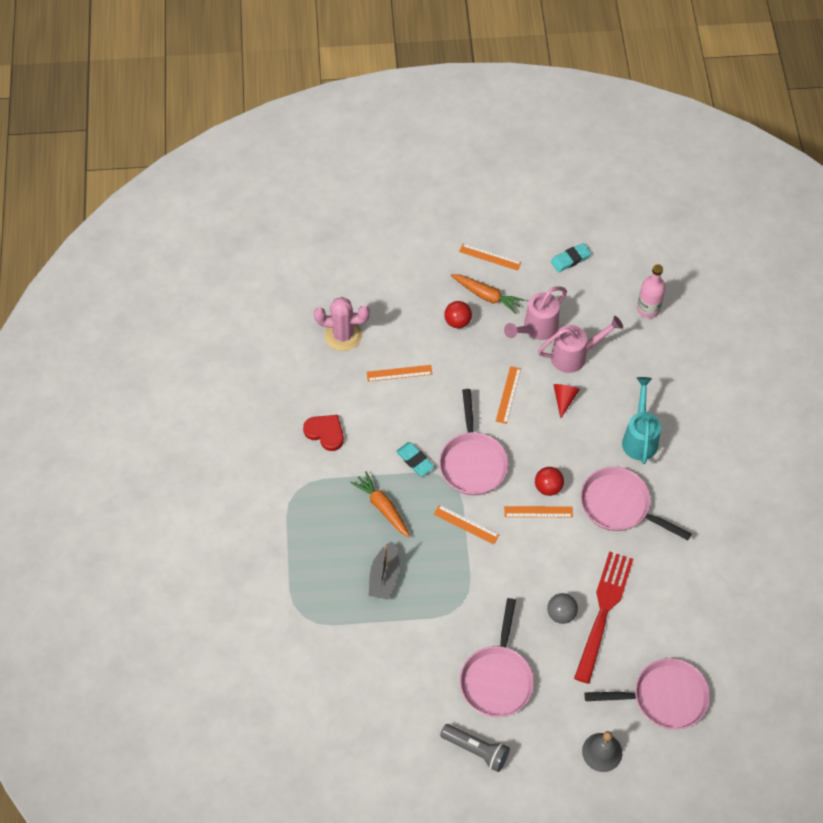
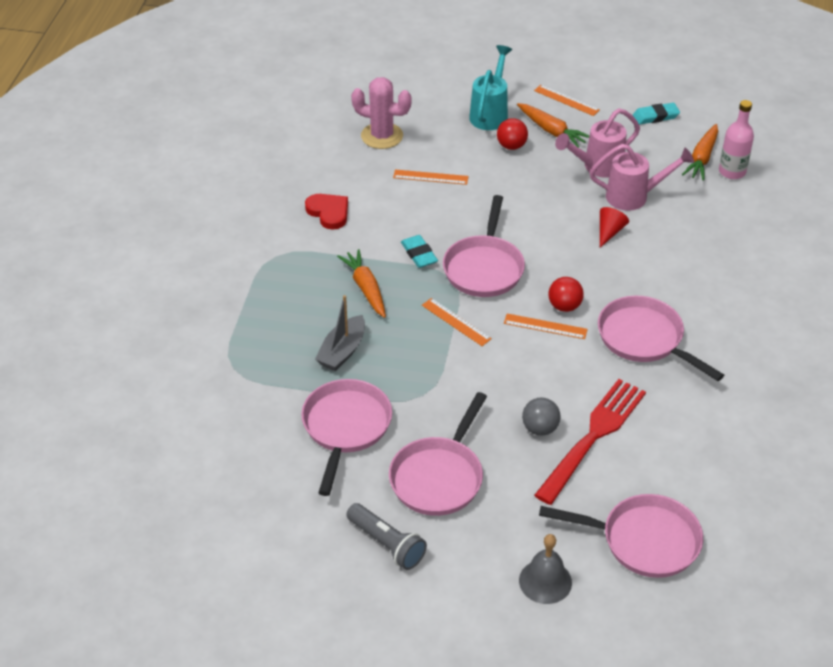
camera: 15 degrees right, 15 degrees down
orange ruler [496,366,521,424] -> none
turquoise watering can [622,377,661,464] -> turquoise watering can moved to [469,45,512,130]
none -> pink pan [301,379,392,496]
none -> orange carrot [682,124,718,181]

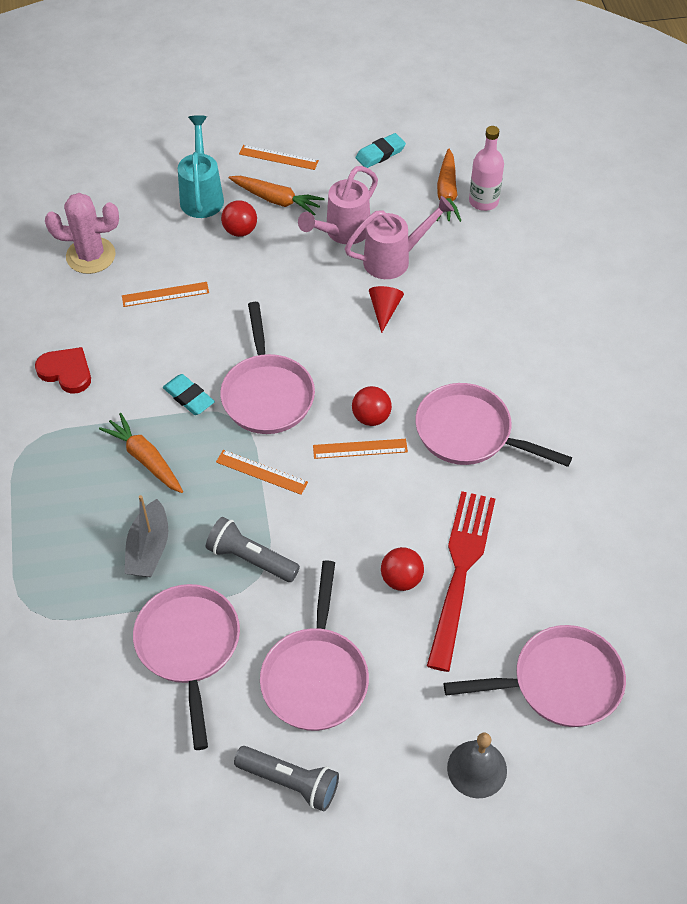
camera: 20 degrees left, 10 degrees up
grey ball [522,398,561,436] -> red ball [381,547,424,591]
none -> grey flashlight [206,517,300,582]

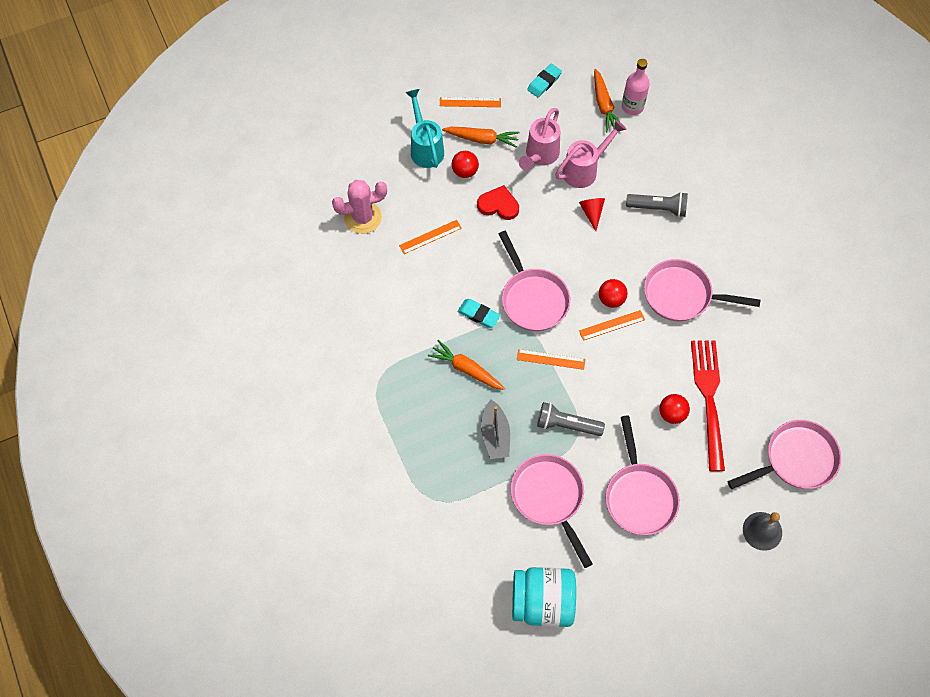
camera: 15 degrees left, 10 degrees up
red heart [35,347,91,394] -> red heart moved to [477,185,519,220]
grey flashlight [234,746,339,811] -> grey flashlight moved to [626,192,688,217]
none -> turquoise jar [512,567,576,627]

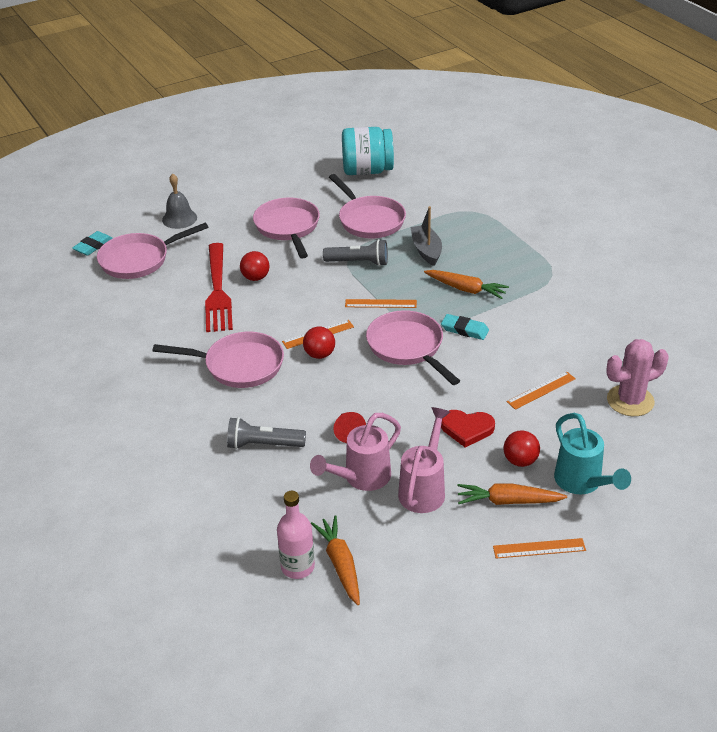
camera: 175 degrees right, 25 degrees down
turquoise eraser [527,64,562,97] -> turquoise eraser moved to [72,231,113,256]

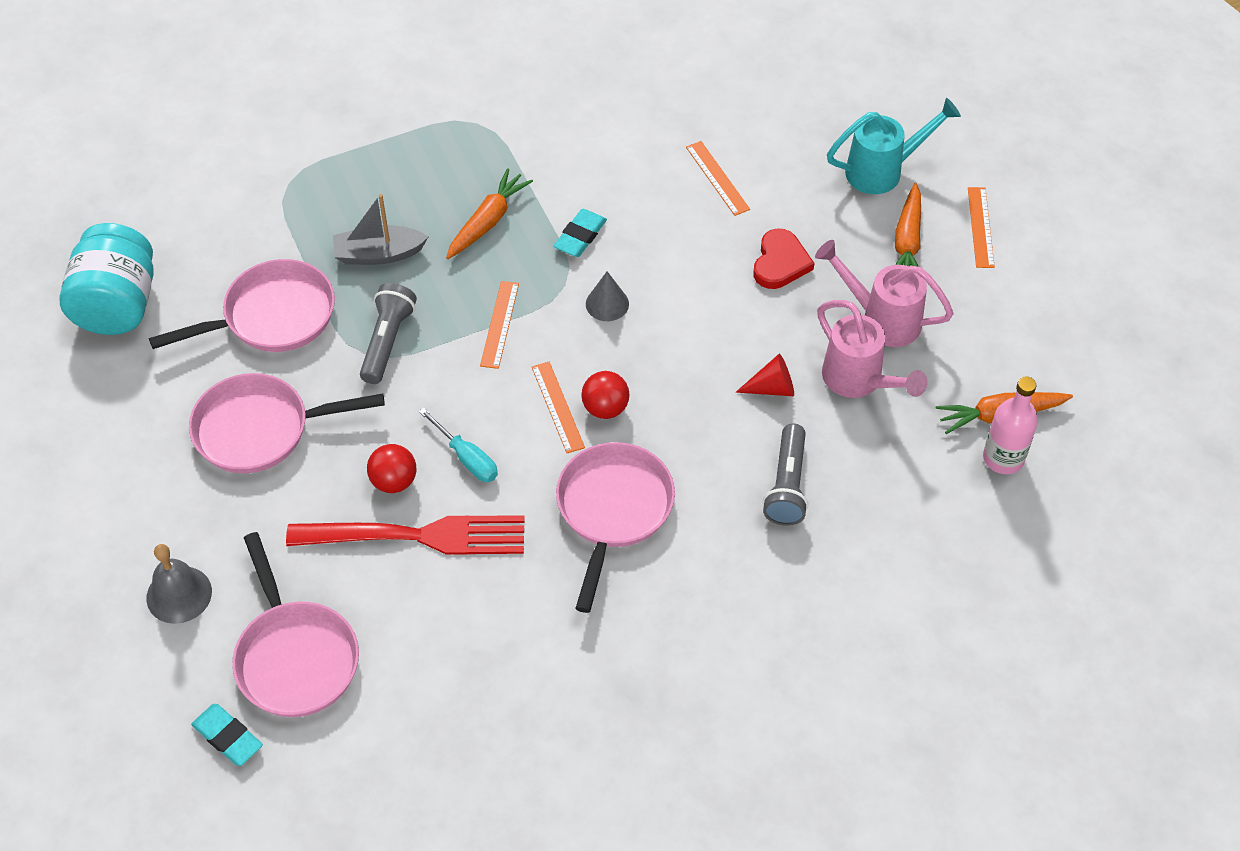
camera: 85 degrees left, 15 degrees up
pink pan [366,310,460,385] -> grey cone [586,271,629,321]
red ball [503,430,540,467] -> none
pink cactus [606,339,669,416] -> none
none -> turquoise screwdriver [419,408,498,482]

